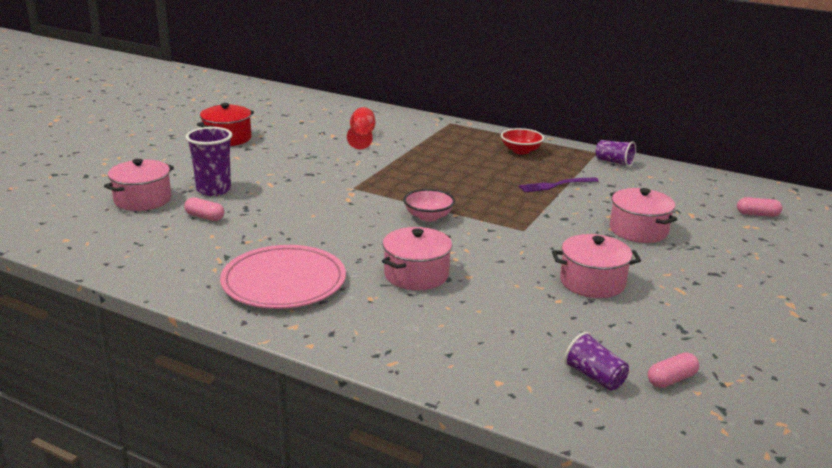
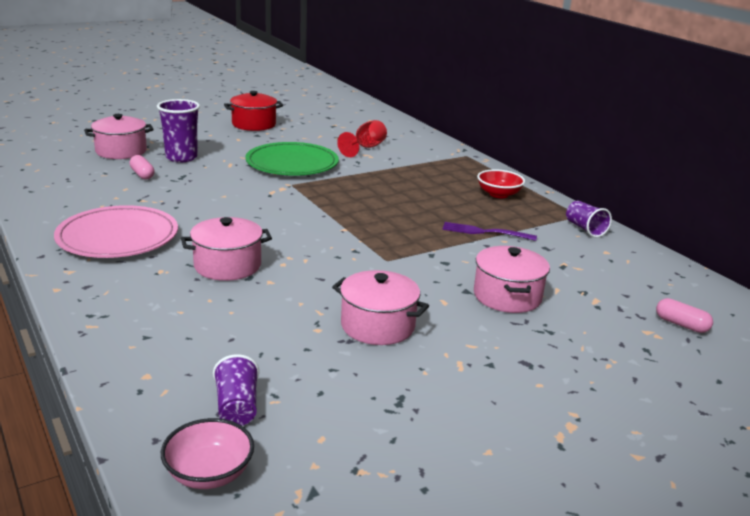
camera: 30 degrees right, 0 degrees up
pink bowl [403,189,455,222] -> pink bowl moved to [161,418,254,489]
pink capsule [648,352,699,388] -> none
none -> green plate [245,142,339,176]

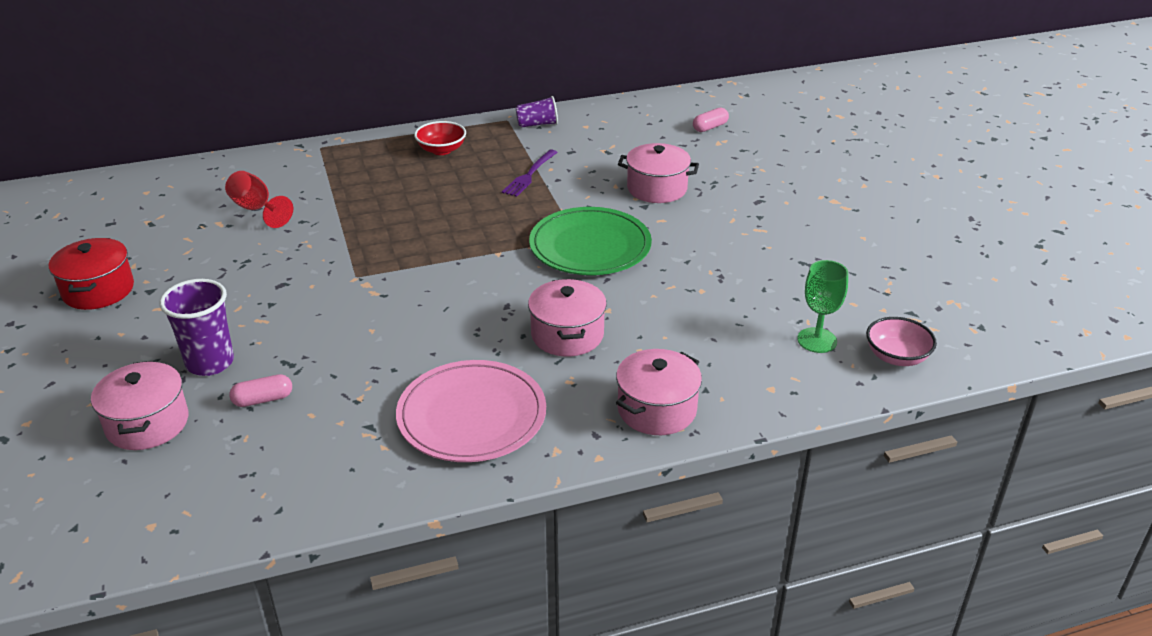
camera: 75 degrees left, 10 degrees up
purple cup [213,354,259,426] -> green goblet [797,260,848,353]
green plate [245,142,339,176] -> green plate moved to [529,207,652,275]
pink pot [332,270,429,345] -> pink pot moved to [616,349,702,435]

